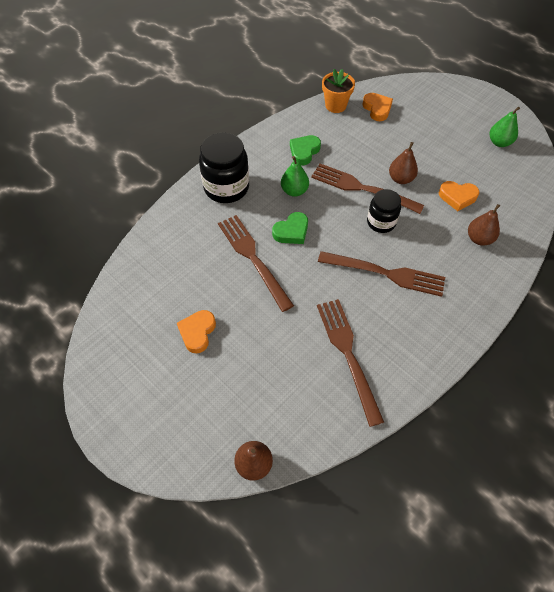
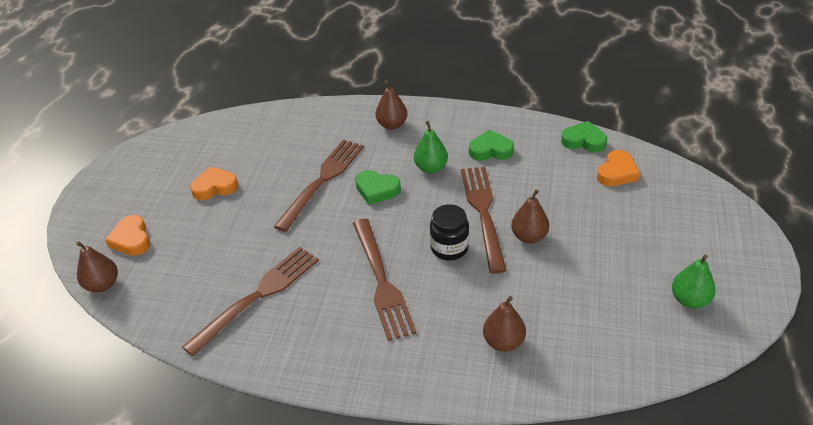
camera: 60 degrees right, 15 degrees down
black jar [199,132,249,203] -> brown pear [375,80,407,130]
orange flower pot [322,69,355,113] -> green heart [561,121,607,153]
orange heart [439,181,479,211] -> orange heart moved to [105,215,150,256]

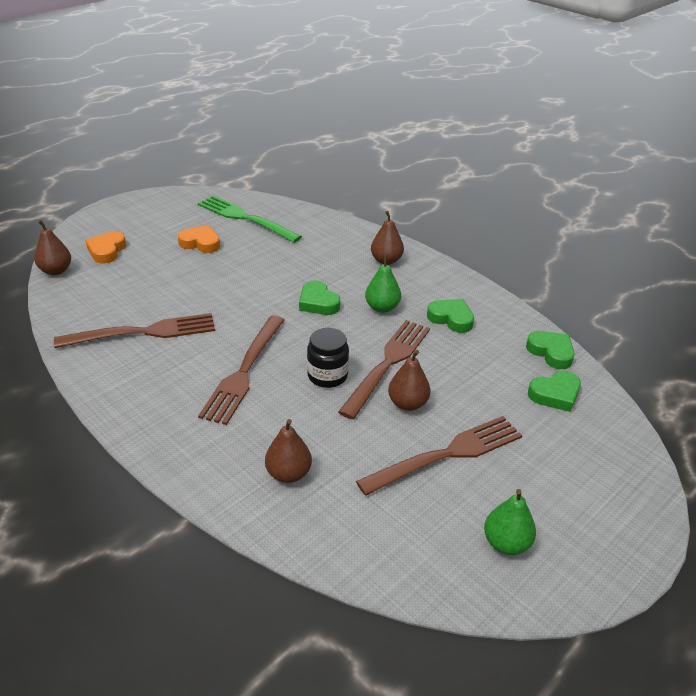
camera: 30 degrees right, 5 degrees down
brown fork [273,139,364,232] -> brown fork moved to [356,416,522,496]
orange heart [597,150,640,186] -> green heart [528,371,581,412]
none -> green fork [198,196,302,243]

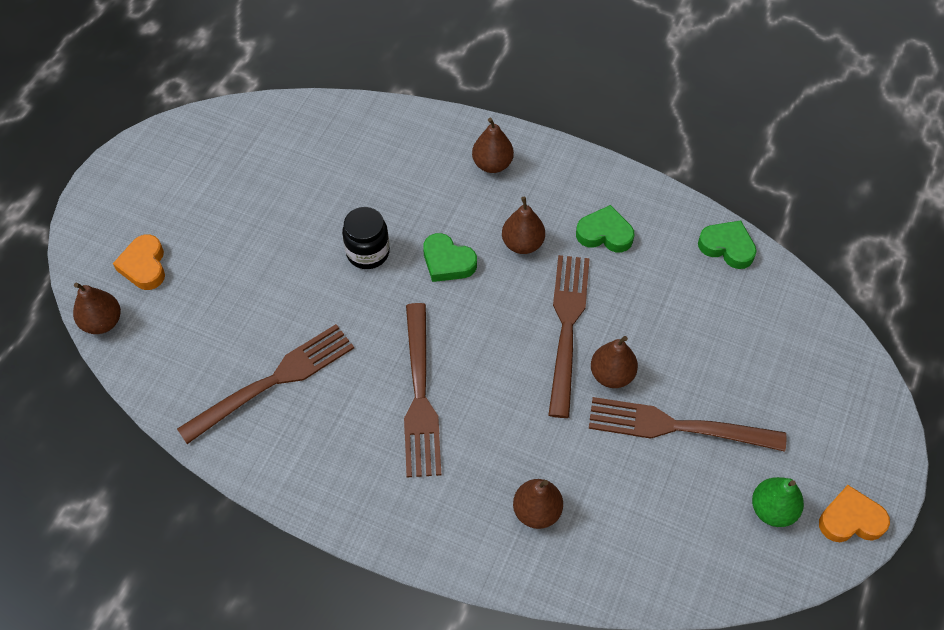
camera: 20 degrees left, 20 degrees up
orange heart [178,225,220,253] -> orange heart moved to [819,485,890,542]
green fork [198,196,302,243] -> none
black jar [307,328,349,388] -> black jar moved to [342,207,390,269]
brown fork [356,416,522,496] -> brown fork turned 120 degrees counterclockwise [589,397,787,452]
green pear [365,255,401,313] -> brown pear [502,197,545,254]
green heart [528,371,581,412] -> none

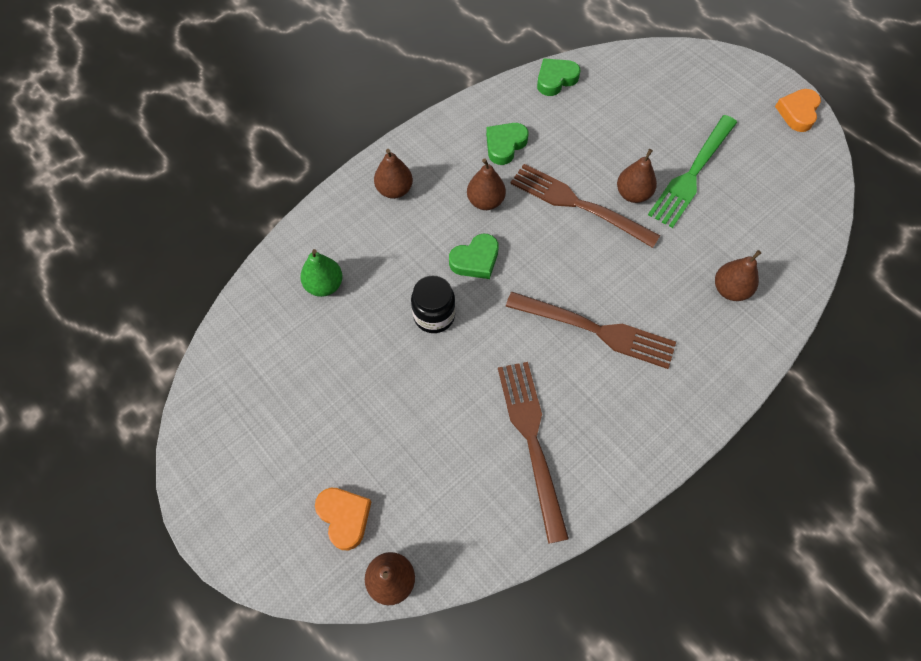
camera: 65 degrees left, 5 degrees up
orange heart [113,234,165,290] -> orange heart turned 135 degrees counterclockwise [315,488,371,550]
brown fork [589,397,787,452] -> green fork [648,115,737,228]
green pear [752,477,804,527] -> green pear moved to [300,249,343,297]

